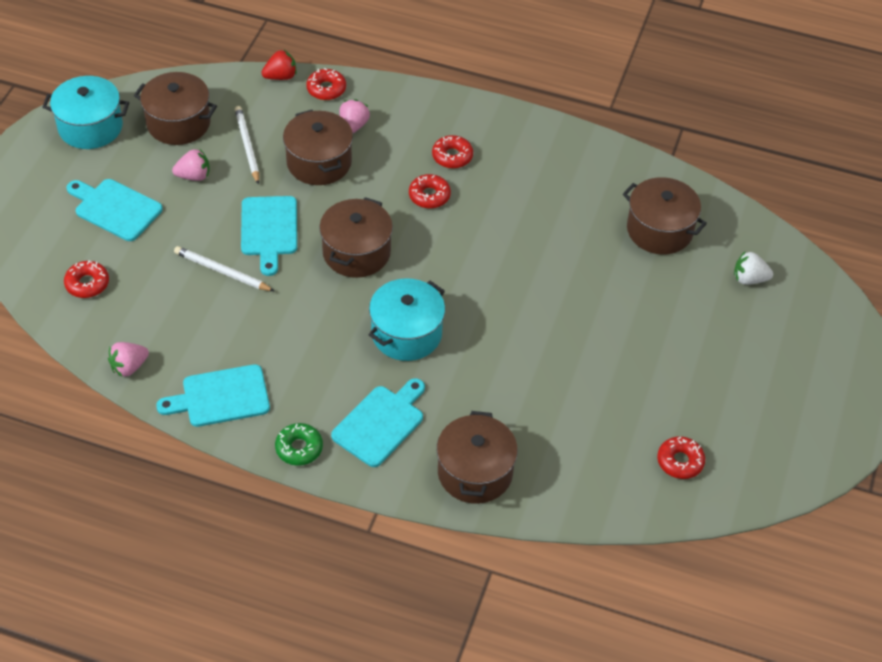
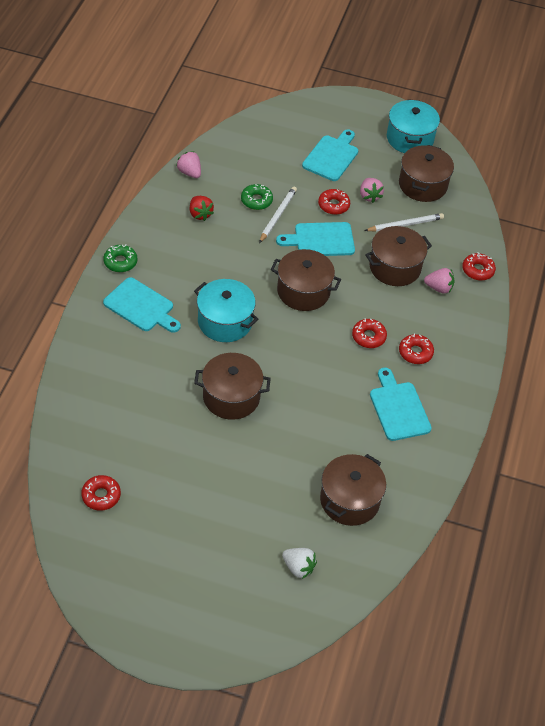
camera: 85 degrees right, 0 degrees up
red donut [64,261,109,298] -> red donut moved to [318,189,350,215]
turquoise cutting board [156,364,270,427] -> turquoise cutting board moved to [370,368,432,441]
red strawberry [261,50,297,80] -> red strawberry moved to [190,196,214,221]
brown pot [437,411,518,504] -> brown pot moved to [194,353,271,420]
white strawberry [734,252,773,285] -> white strawberry turned 120 degrees clockwise [282,548,317,579]
none -> green donut [241,184,273,210]

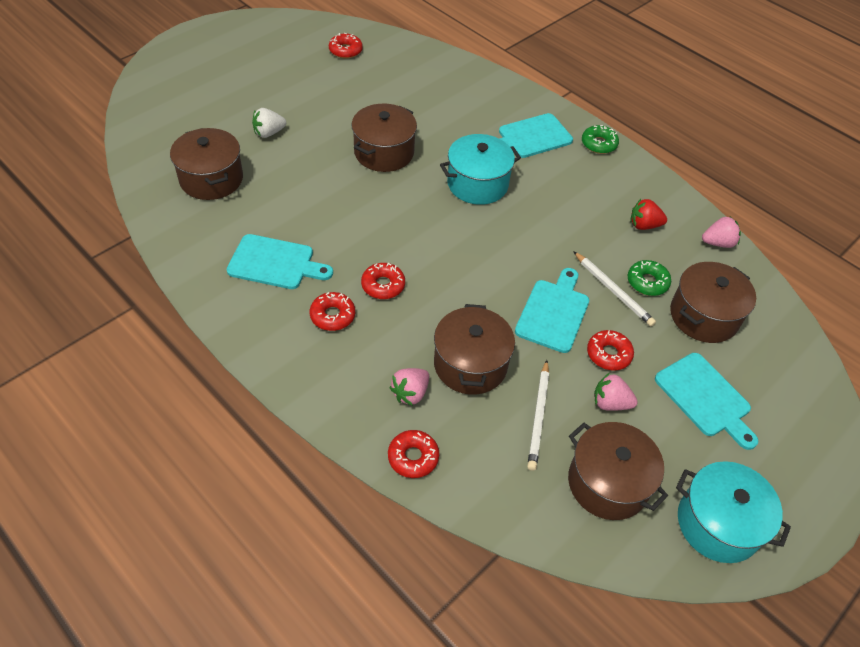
camera: 120 degrees right, 0 degrees up
brown pot [271,249,341,311] -> brown pot moved to [670,262,756,343]
white strawberry [282,548,317,579] -> white strawberry moved to [252,108,286,138]

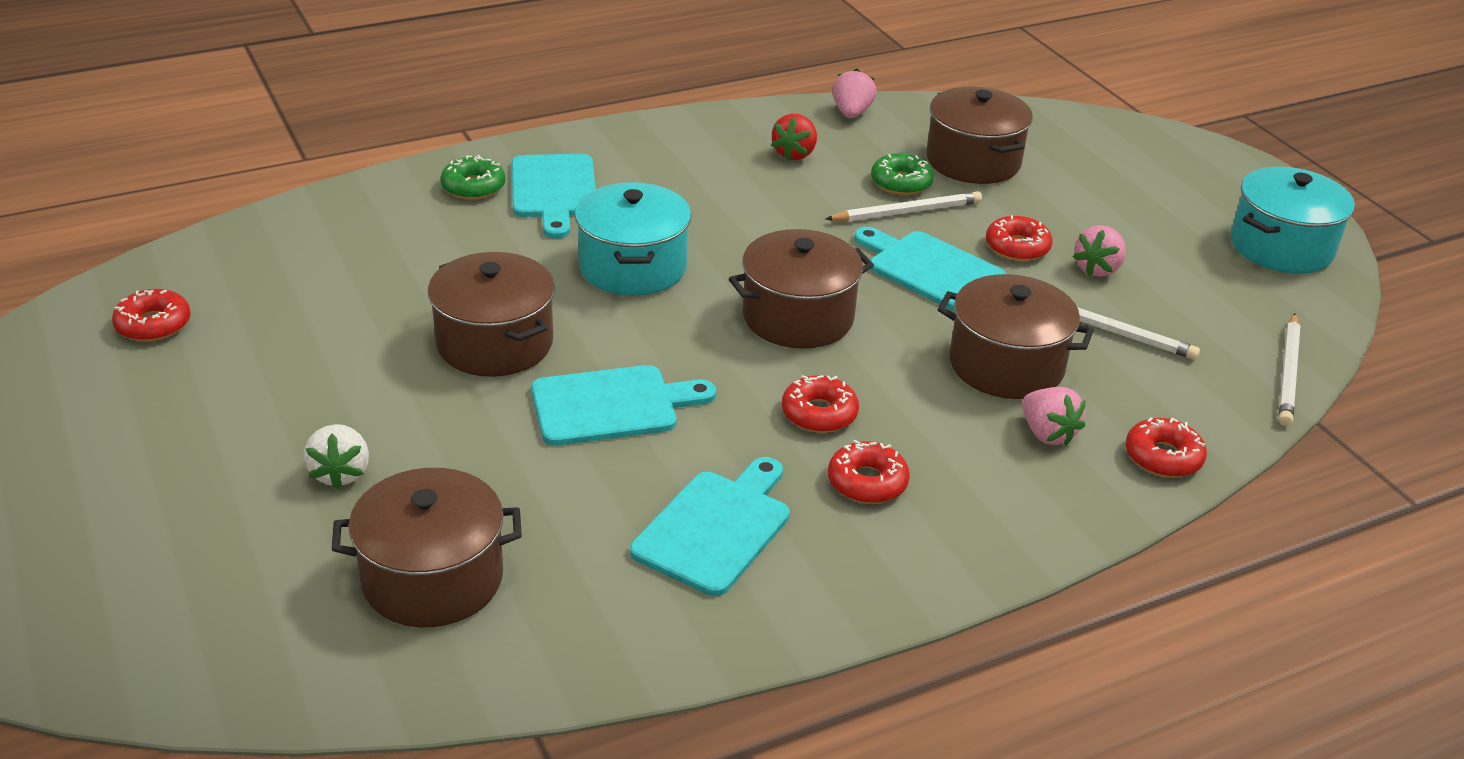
camera: 70 degrees left, 15 degrees down
brown pot [568,422,668,520] -> brown pot moved to [729,229,874,349]
green donut [582,125,619,154] -> green donut moved to [440,155,506,200]
turquoise cutting board [655,353,758,450] -> turquoise cutting board moved to [531,365,716,446]
none -> white pencil [1279,313,1301,426]

